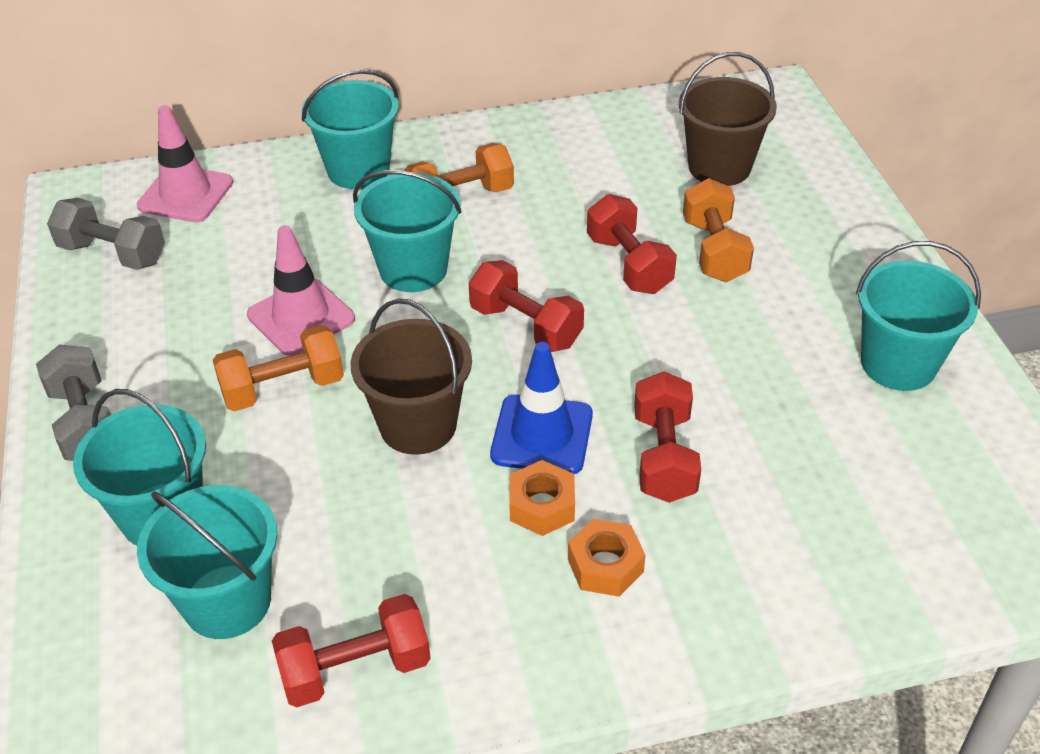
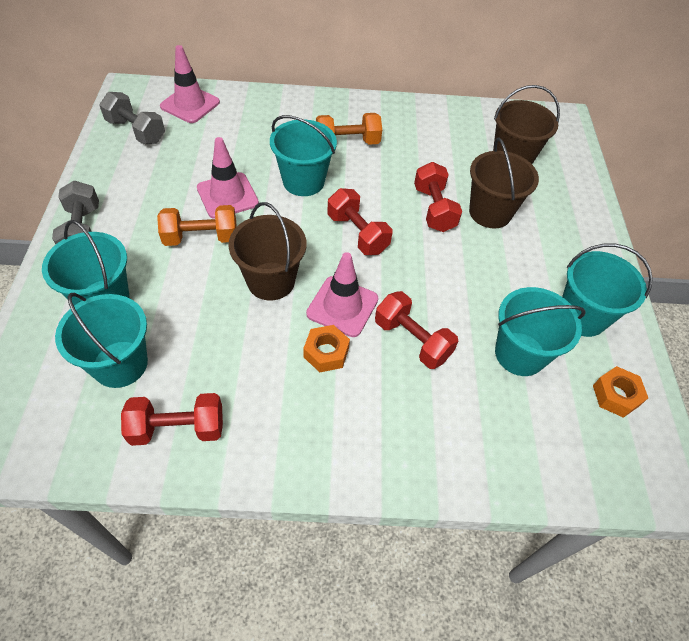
camera: 10 degrees right, 10 degrees up
turquoise bucket [302,69,399,189] -> turquoise bucket moved to [495,287,586,376]
blue traffic cone [490,342,593,474] -> pink traffic cone [306,252,378,337]
orange nut [568,519,646,597] -> orange nut moved to [593,366,648,418]
red dumbbell [634,371,701,503] -> red dumbbell turned 60 degrees counterclockwise [375,291,458,369]
orange dumbbell [683,178,754,282] -> brown bucket [469,138,539,228]

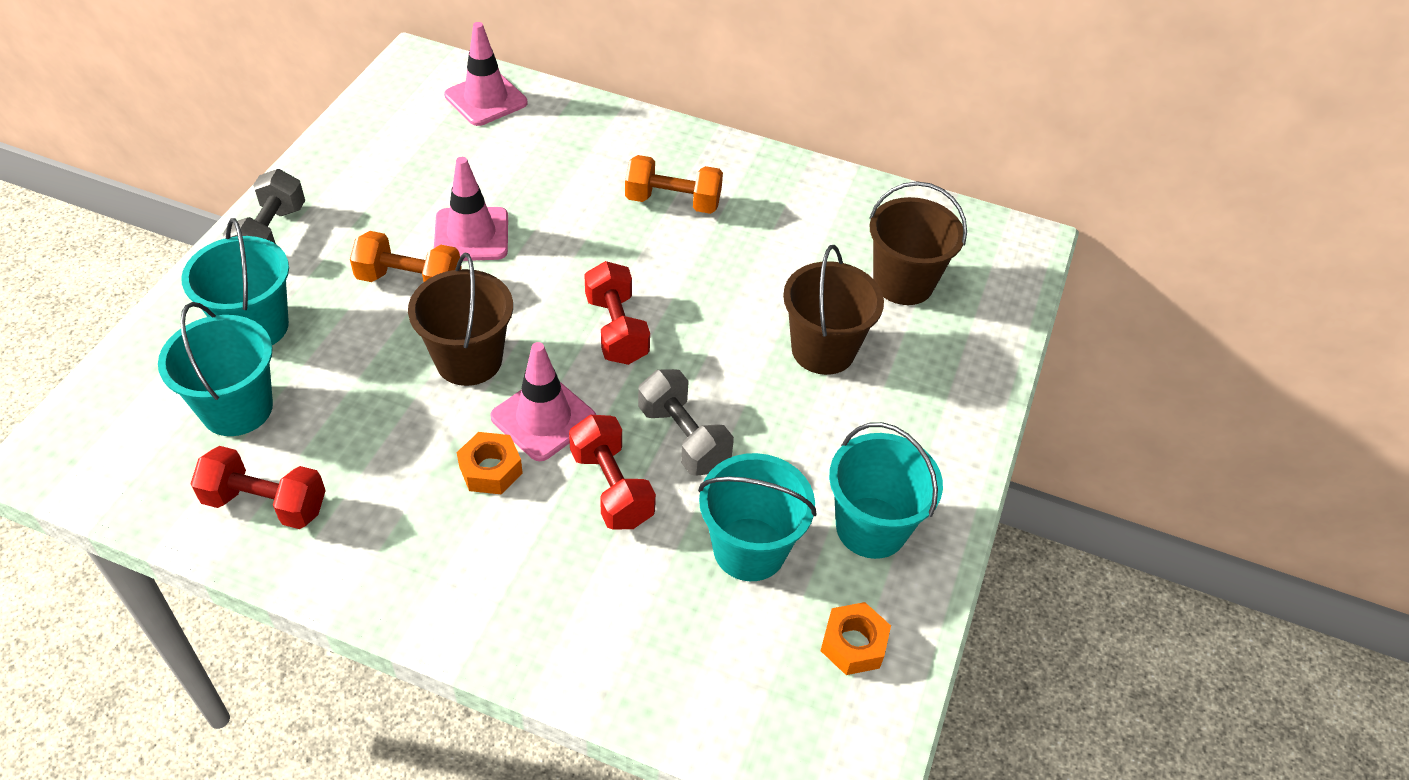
camera: 20 degrees right, 5 degrees down
grey dumbbell [99,92,165,144] -> grey dumbbell moved to [638,369,734,476]
turquoise bucket [270,115,337,196] -> none
red dumbbell [414,162,462,232] -> none

